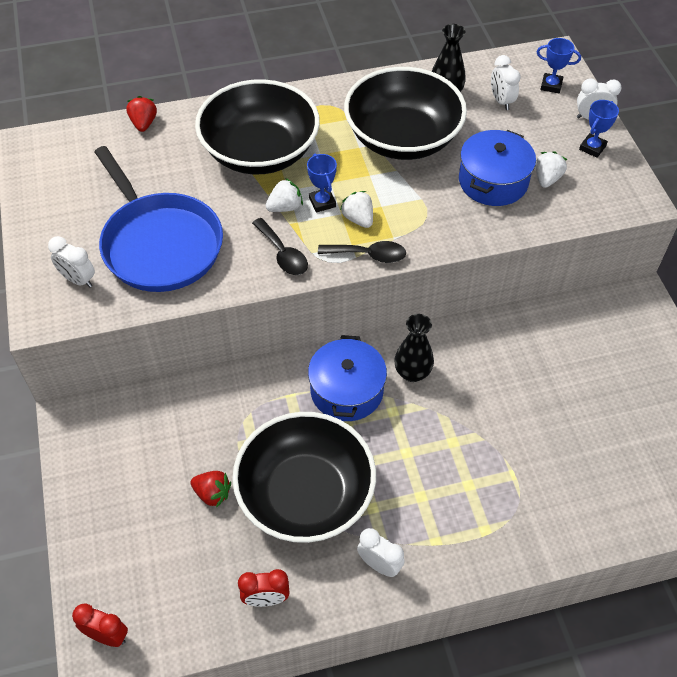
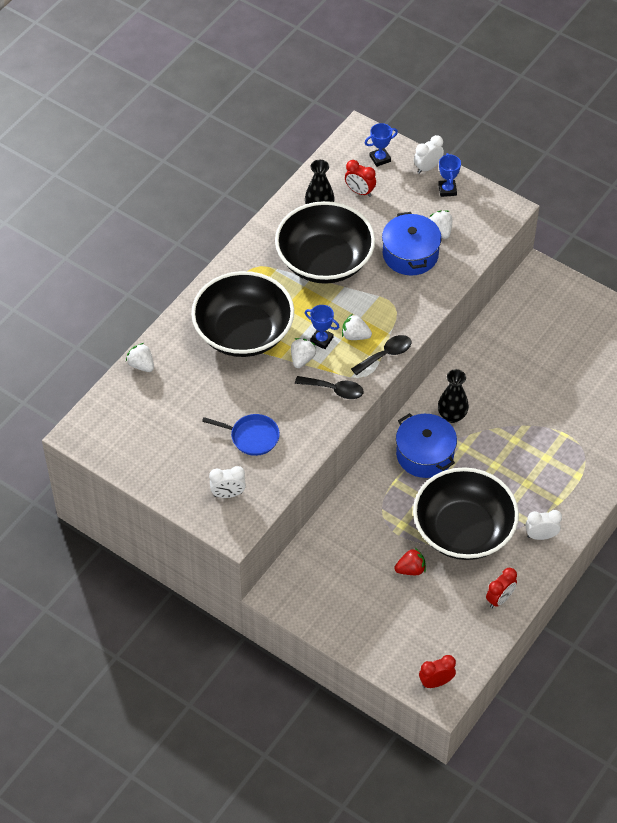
camera: 40 degrees left, 0 degrees up
blue pan [95,146,223,292] -> blue pan [202,414,280,456], size x0.49
red strawberry [126,96,157,132] -> white strawberry [126,343,154,372]
white clock [491,55,521,110] -> red clock [345,160,376,197]

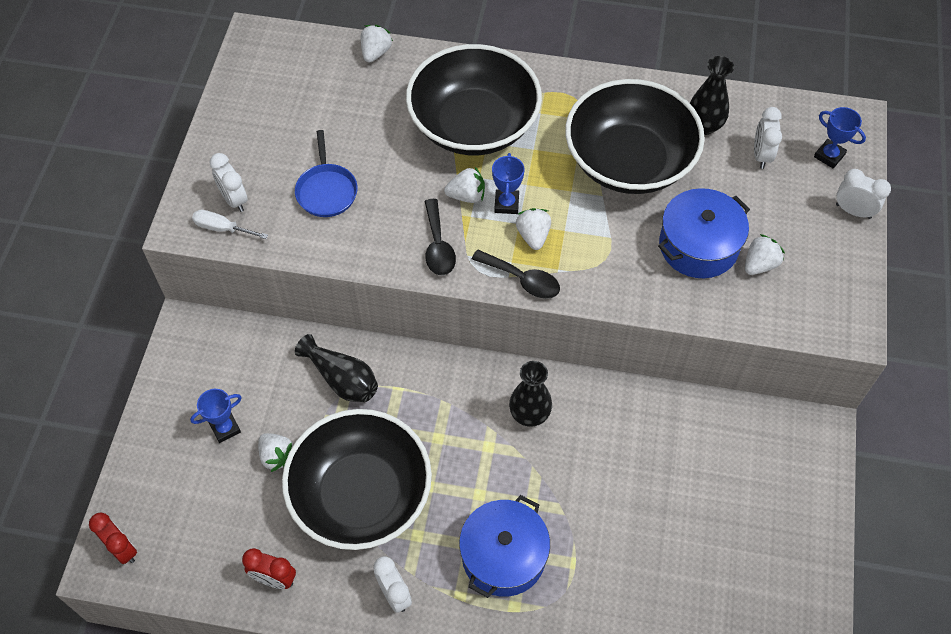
camera: 65 degrees right, 5 degrees up
red clock [345,160,376,197] -> white clock [754,107,782,169]
red strawberry [394,548,426,575] -> white strawberry [258,433,293,472]
blue pot [396,413,457,478] -> blue pot moved to [459,495,550,598]
blue trophy [438,153,461,197] -> blue trophy moved to [190,389,242,443]
none -> white screwdriver [192,210,268,239]
none -> black vase [295,334,378,402]

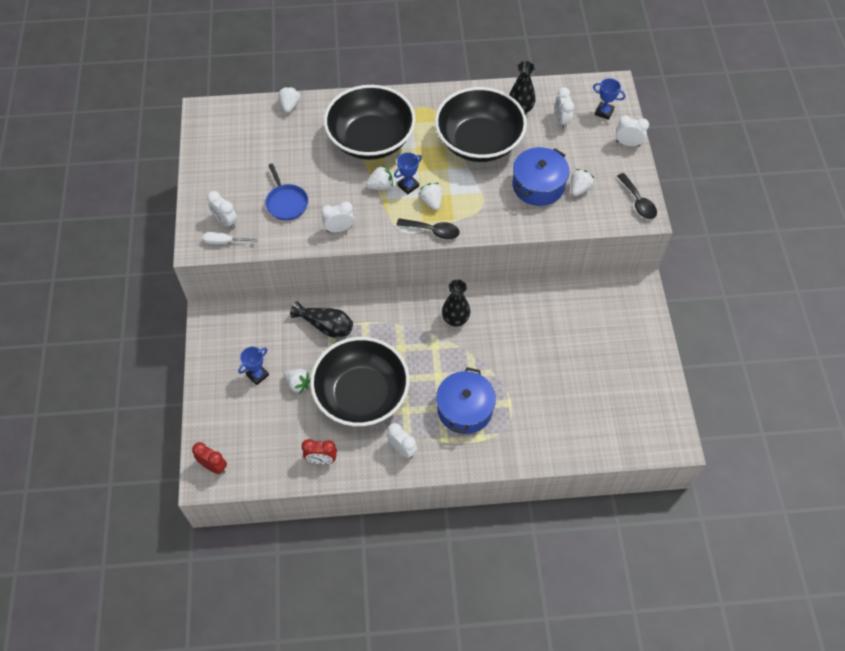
camera: 15 degrees left, 0 degrees up
black spoon [425,199,456,275] -> black spoon moved to [617,173,657,219]
blue trophy [492,153,525,214] -> blue trophy turned 60 degrees clockwise [394,152,422,195]
none -> white clock [321,202,354,232]

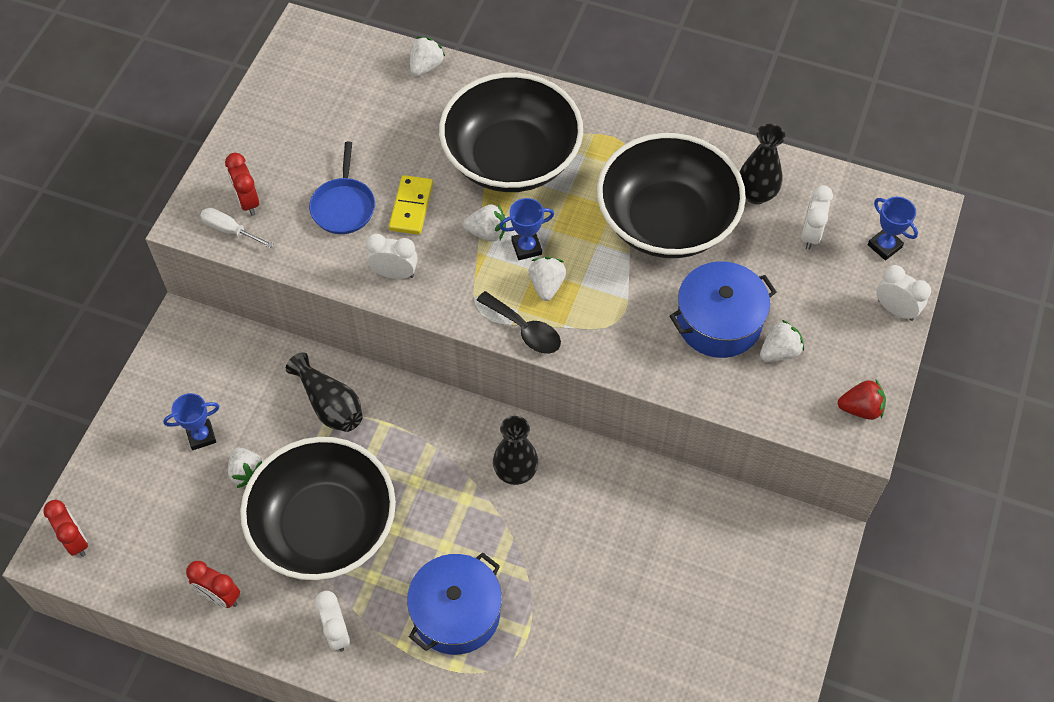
camera: 25 degrees right, 0 degrees up
white clock [207,191,237,229] -> red clock [225,153,259,216]
black spoon [617,173,657,219] -> red strawberry [838,380,886,420]
none -> yellow domino [389,175,433,235]

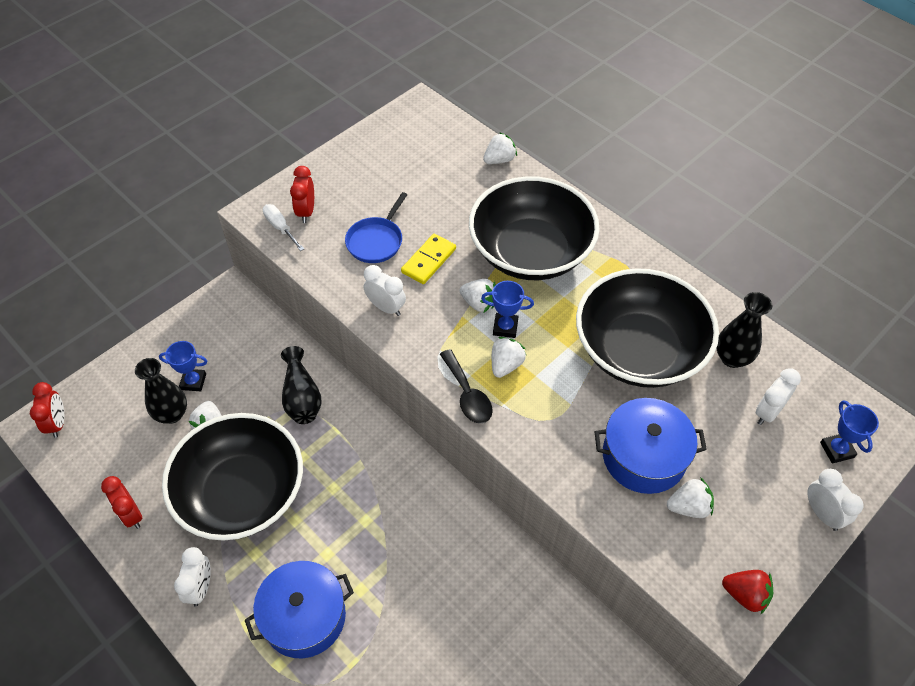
camera: 25 degrees right, 5 degrees down
black vase [493,416,538,485] -> black vase moved to [135,358,187,424]

